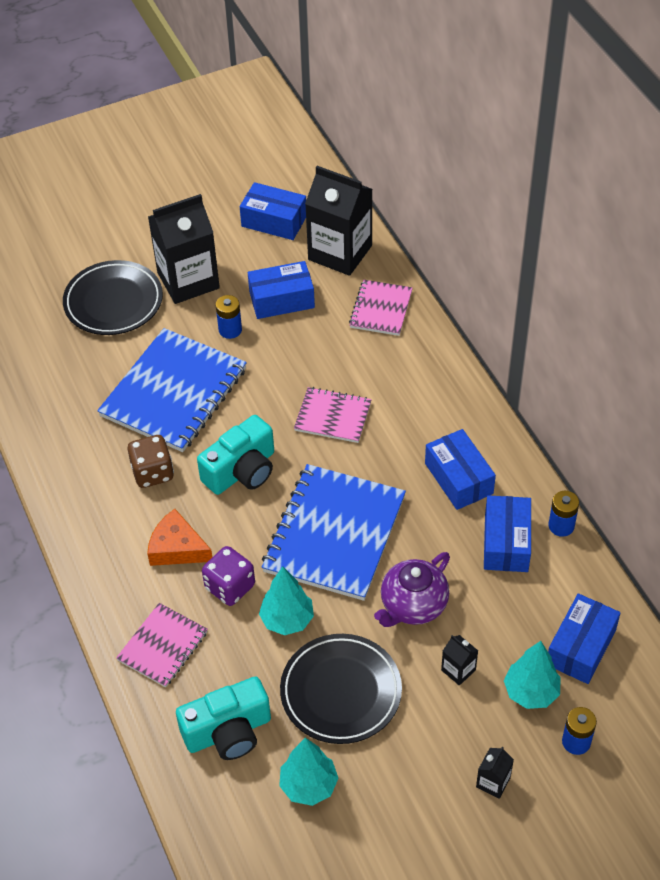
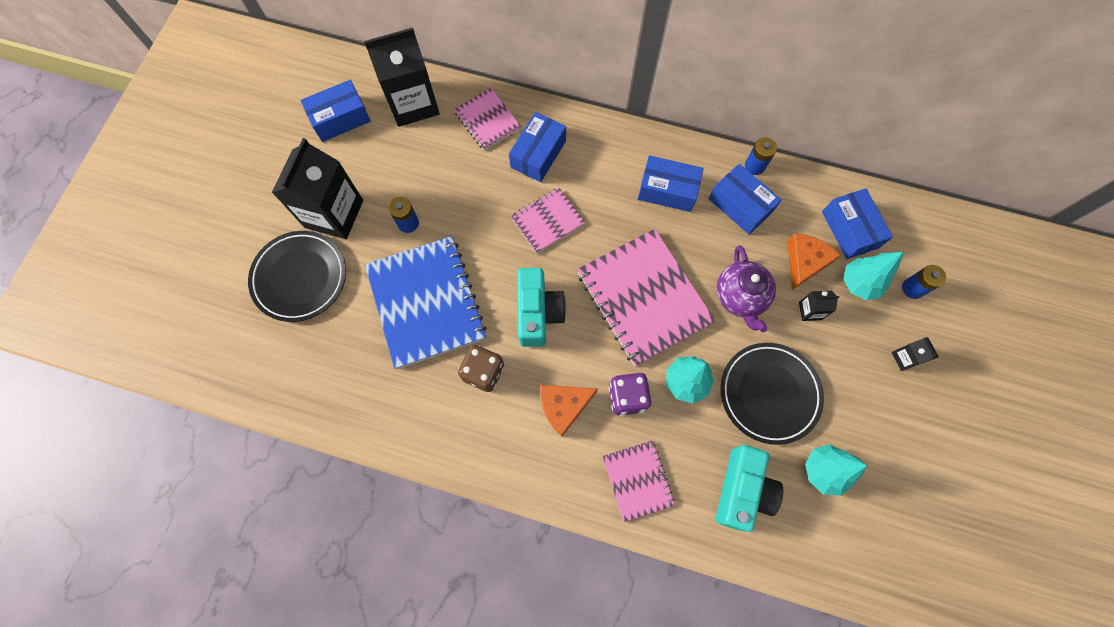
camera: 50 degrees left, 20 degrees up
blue box [248,261,315,319] -> blue box moved to [509,112,566,182]
blue notebook [262,464,406,601] -> pink notebook [577,229,716,366]
none -> orange cheese [787,233,841,290]

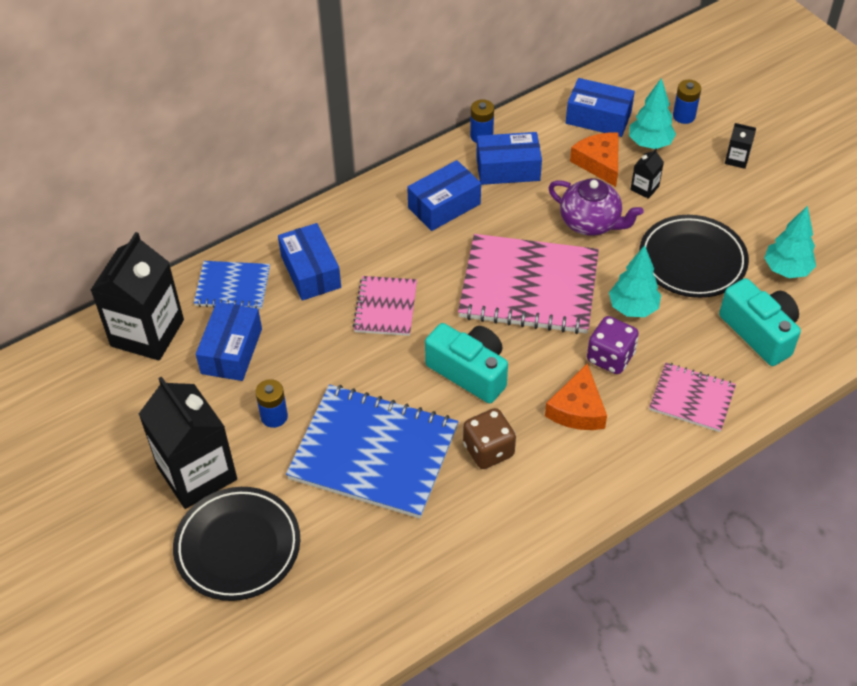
camera: 50 degrees left, 20 degrees down
blue box [300,80,371,142] -> blue box moved to [196,302,262,381]
pink notebook [454,88,521,150] -> blue notebook [194,261,270,309]

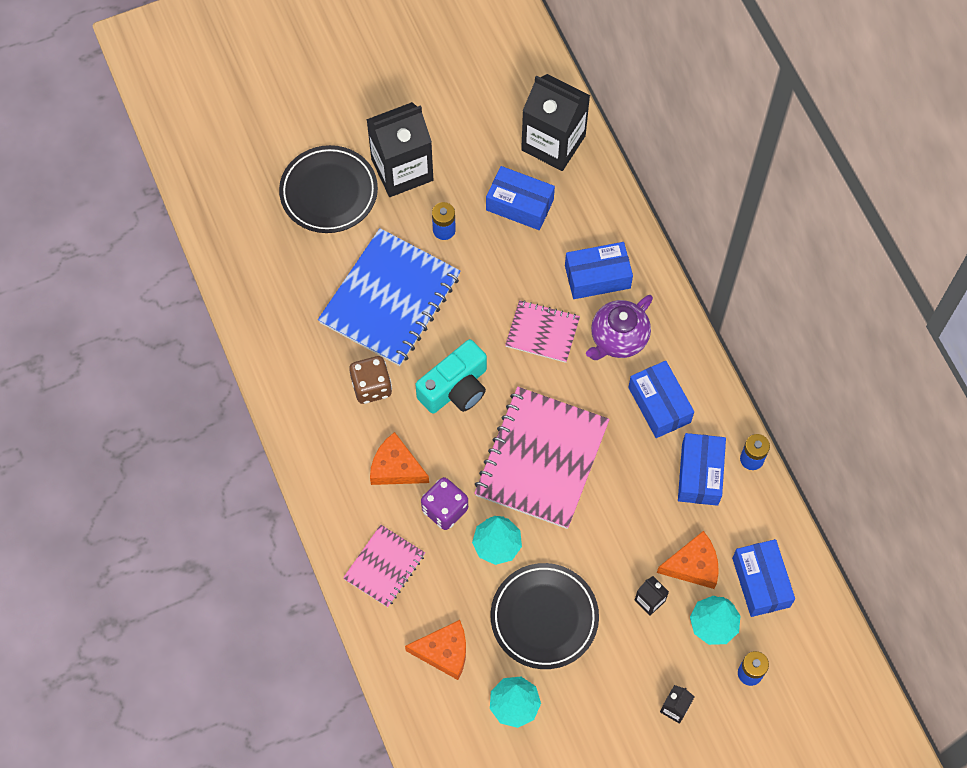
camera: 100 degrees right, 15 degrees up
blue notebook [194,261,270,309] -> none
purple teapot [548,178,644,236] -> purple teapot moved to [586,295,653,360]
blue box [566,78,635,137] -> blue box turned 45 degrees counterclockwise [732,539,795,617]
turquoise camera [719,278,801,366] -> orange cheese [405,620,466,680]

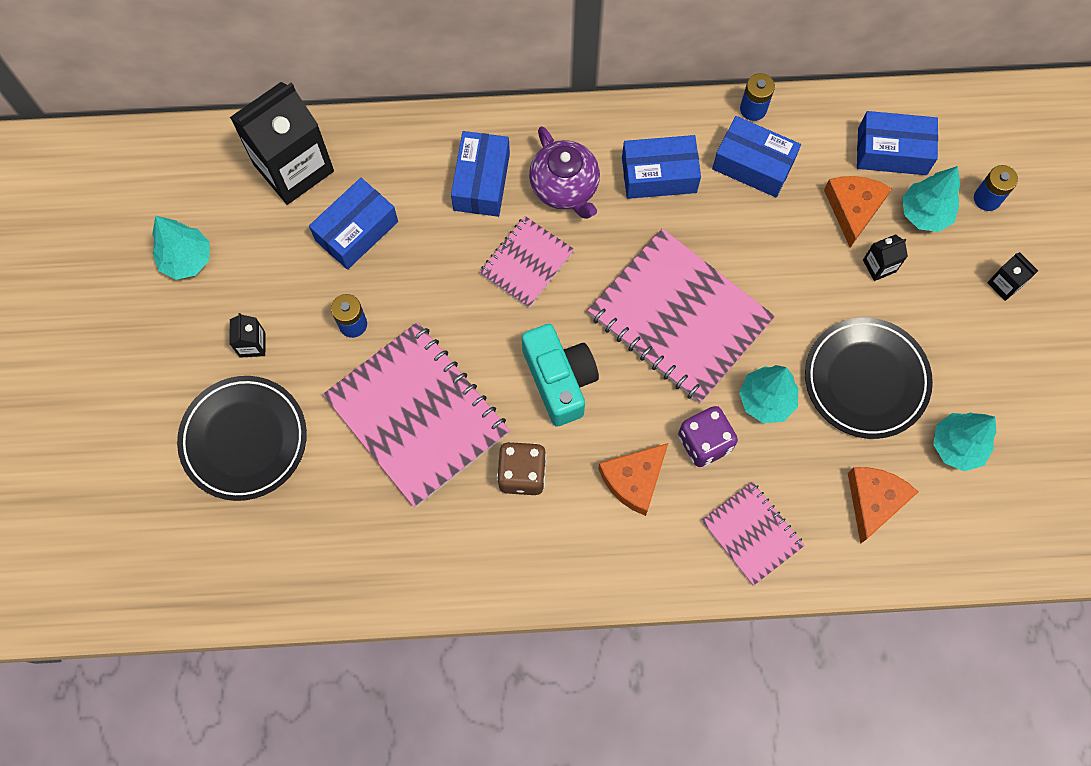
camera: 70 degrees left, 5 degrees up
blue notebook [318,228,461,366] -> pink notebook [323,322,510,508]
black carton [366,102,433,197] -> black carton [229,313,265,358], size x0.42
none -> turquoise tree [152,216,210,280]

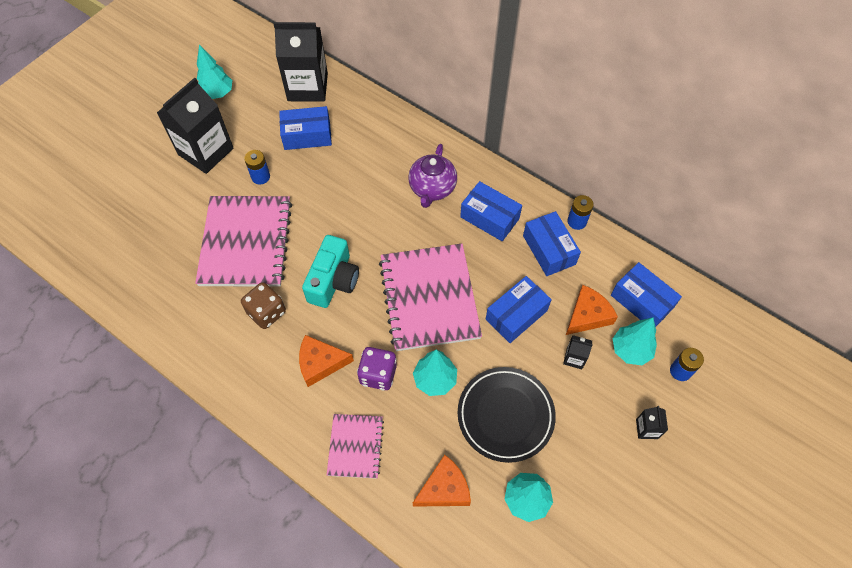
camera: 40 degrees right, 10 degrees down
black plate [177,376,307,501] -> none
black carton [229,313,265,358] -> black carton [157,78,233,174], size x2.39
blue box [451,131,510,217] -> blue box moved to [486,276,552,343]
pink notebook [479,216,574,308] -> none

